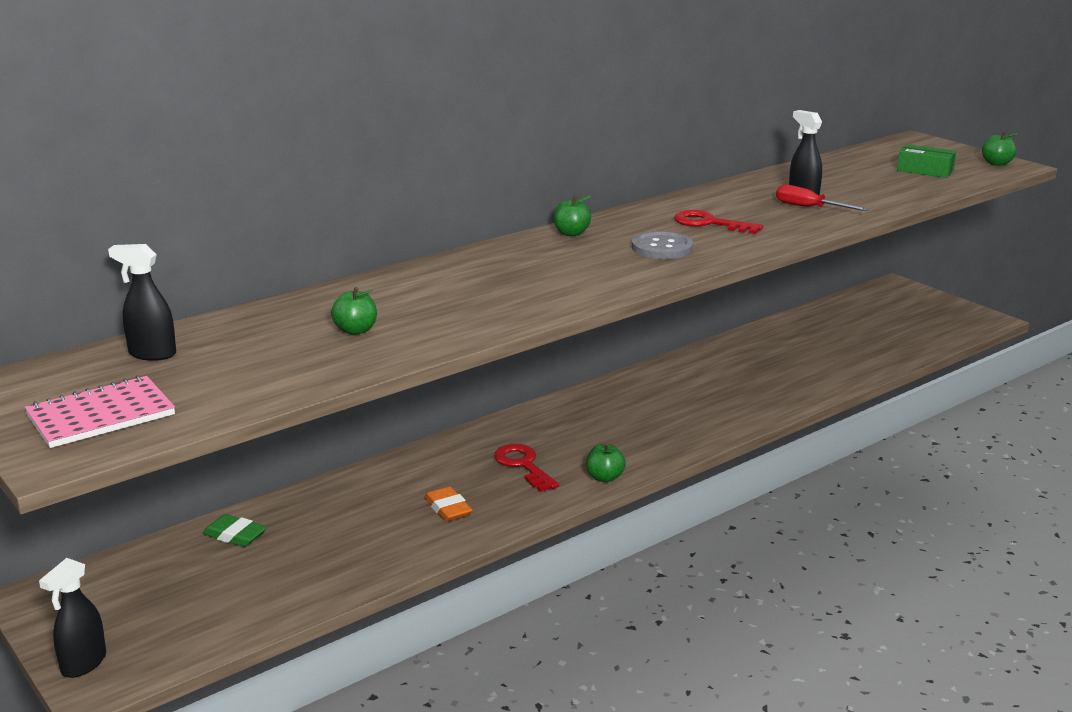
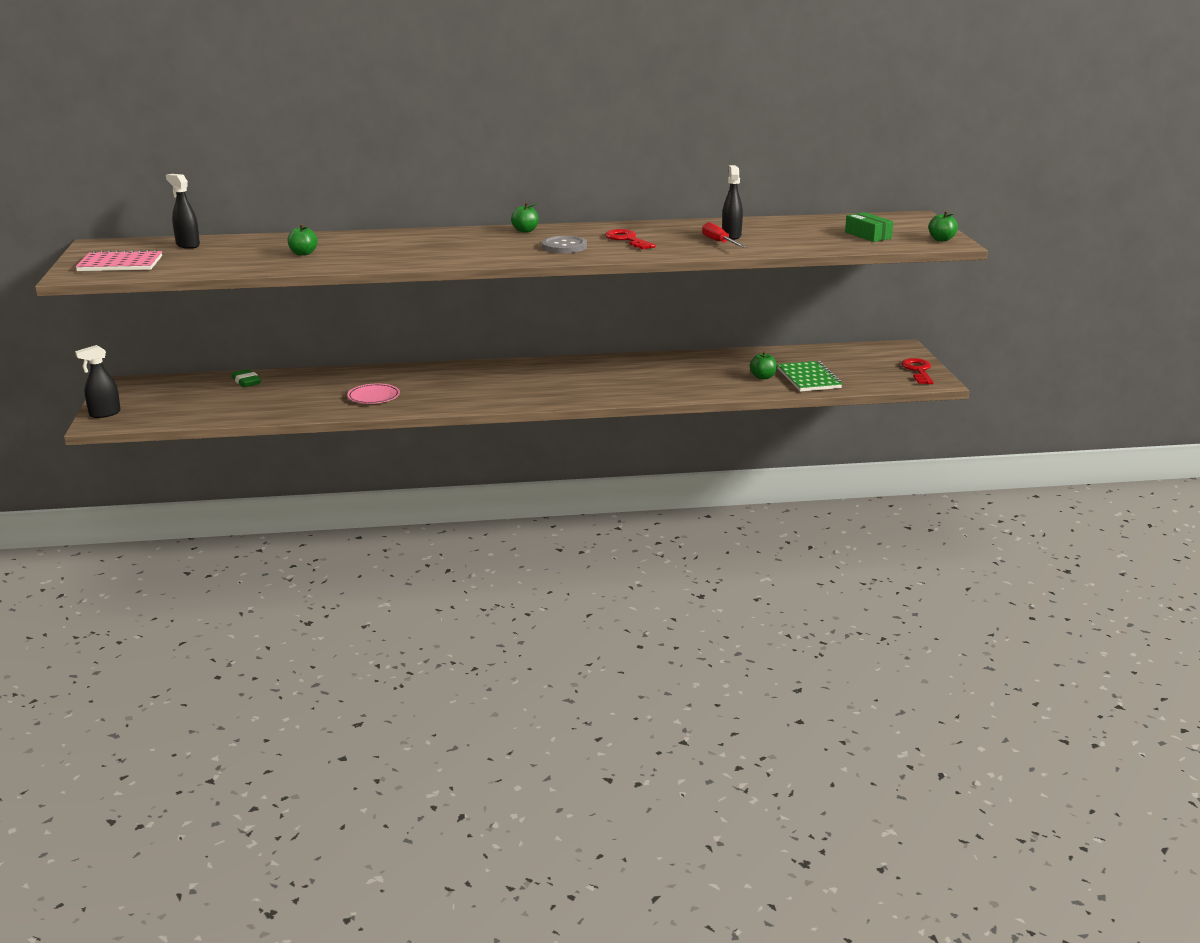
camera: 30 degrees right, 0 degrees up
orange eraser [424,486,472,522] -> pink plate [347,383,400,404]
red key [494,444,559,492] -> red key moved to [901,358,934,384]
green apple [586,443,626,482] -> green apple moved to [750,351,777,380]
none -> green notebook [777,361,842,392]

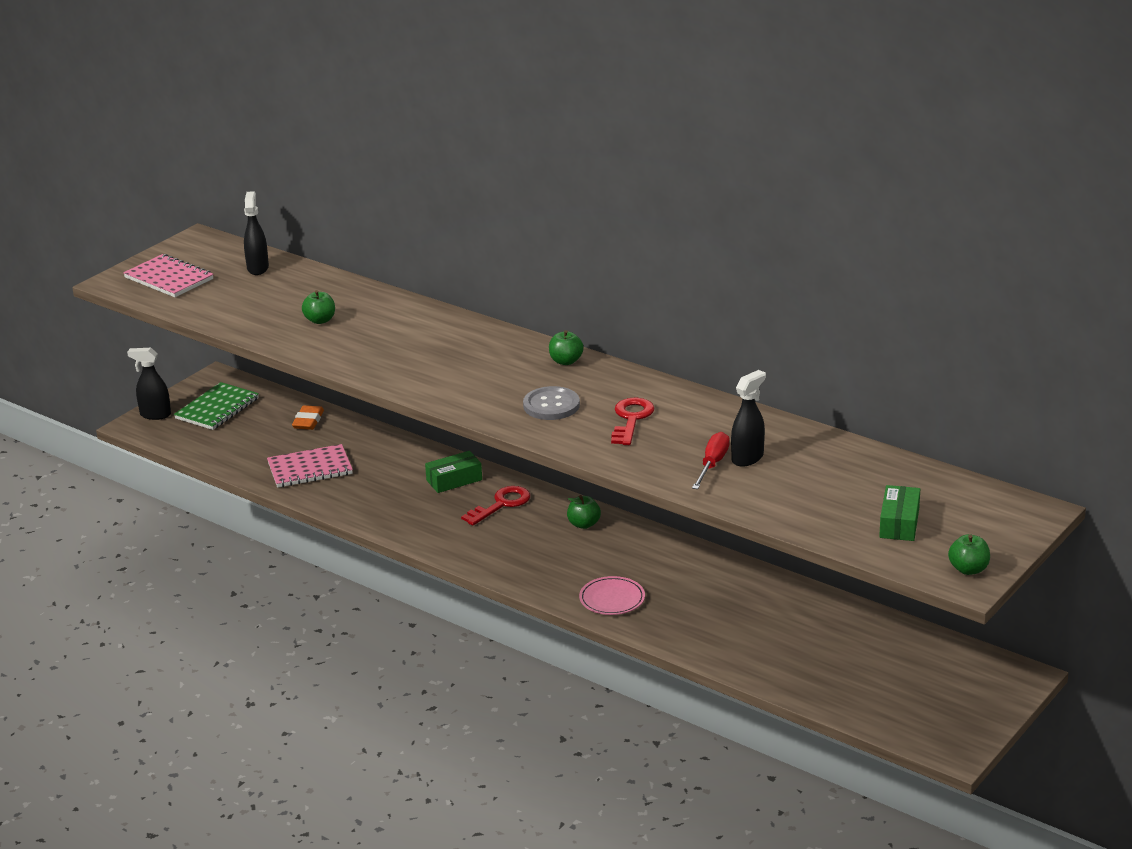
camera: 45 degrees right, 5 degrees up
green eraser [231,369,261,387] -> orange eraser [292,405,324,430]
pink plate [347,383,400,404] -> pink plate moved to [579,576,645,615]
green apple [750,351,777,380] -> green apple moved to [567,495,601,529]
green notebook [777,361,842,392] -> green notebook moved to [174,382,259,430]
red key [901,358,934,384] -> red key moved to [461,486,530,526]
none -> pink notebook [267,444,353,488]
none -> green box [425,451,482,493]

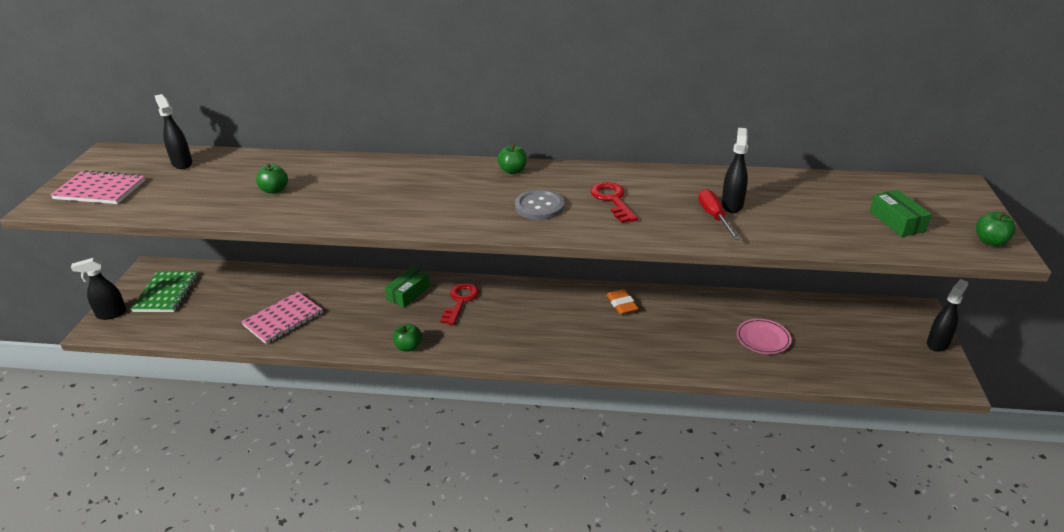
camera: 30 degrees left, 5 degrees up
orange eraser [292,405,324,430] -> orange eraser moved to [607,289,639,314]
green apple [567,495,601,529] -> green apple moved to [393,323,422,352]
pink plate [579,576,645,615] -> pink plate moved to [736,319,792,354]
none -> black spray bottle [927,279,968,352]

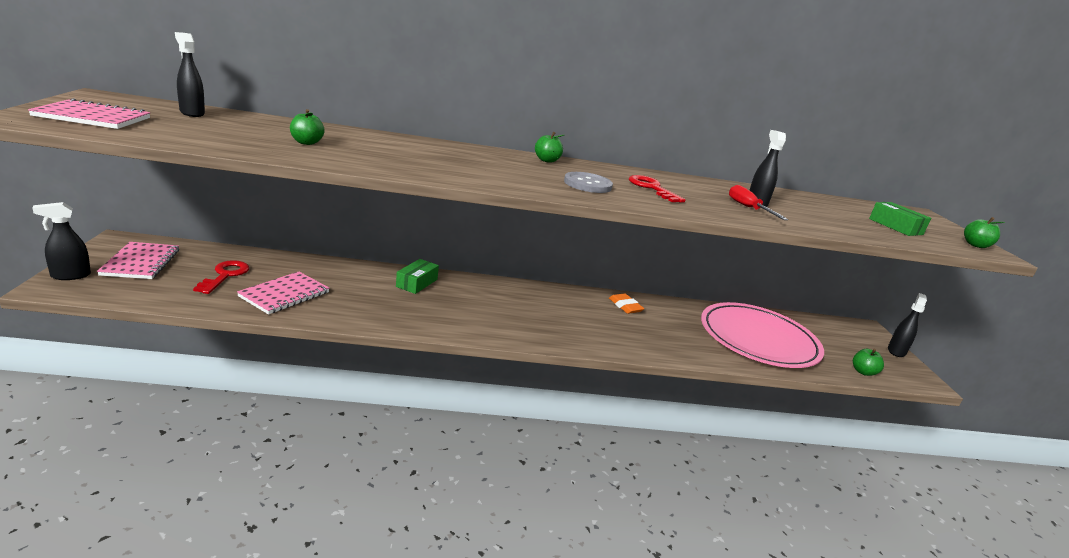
camera: 15 degrees left, 10 degrees down
green notebook [131,271,198,312] -> pink notebook [97,242,179,279]
green apple [393,323,422,352] -> green apple moved to [853,349,884,376]
red key [440,283,479,325] -> red key moved to [193,260,249,294]
pink plate [736,319,792,354] -> pink plate [701,302,824,368], size x2.44

